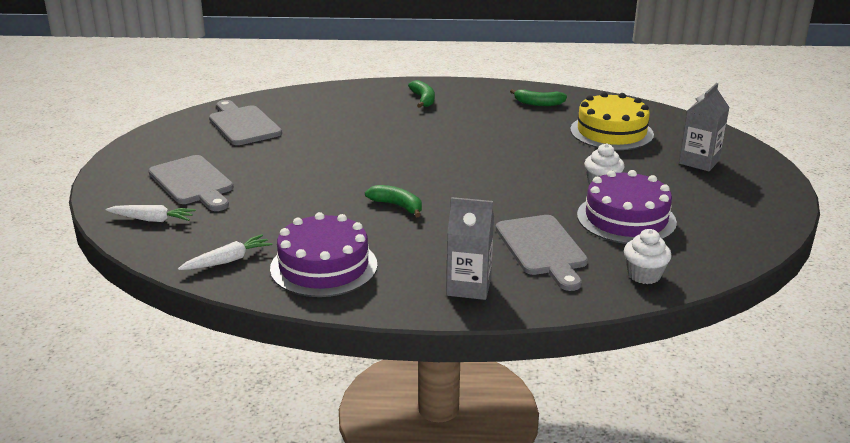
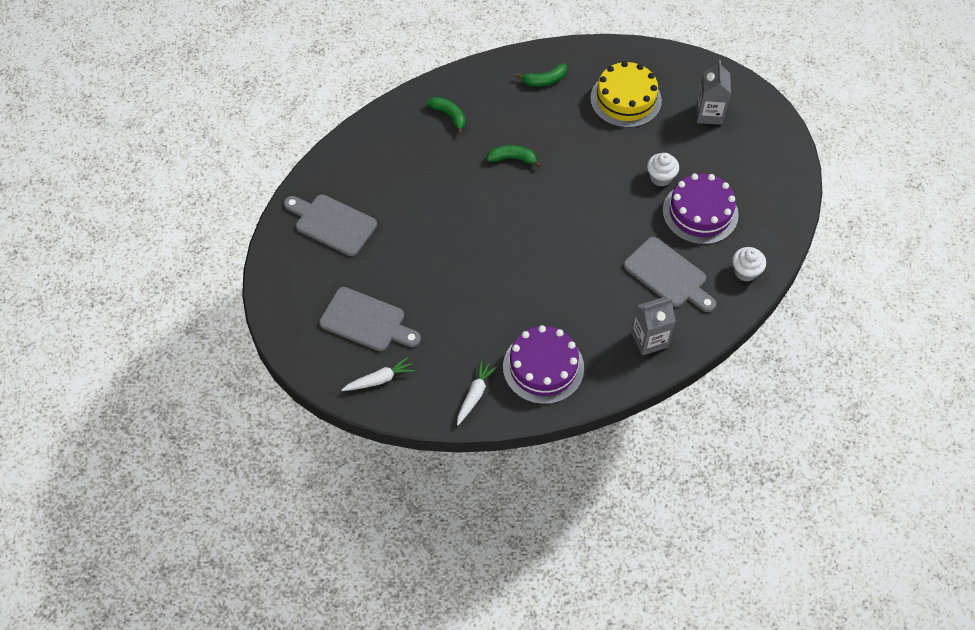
camera: 30 degrees left, 30 degrees up
green banana [365,185,422,217] -> green banana moved to [486,145,541,168]

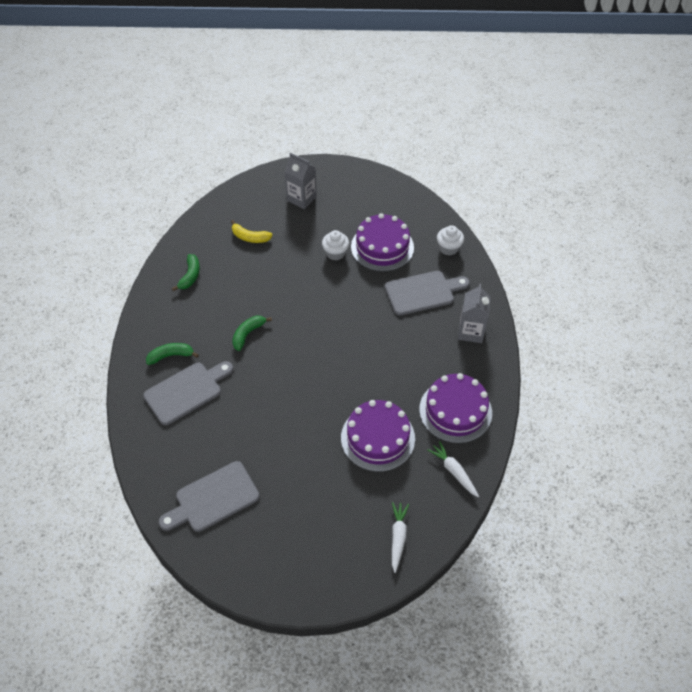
camera: 60 degrees left, 5 degrees down
grey cutting board [319,287,421,351] -> grey cutting board moved to [143,361,233,425]
yellow cake [590,61,662,128] -> yellow banana [231,220,273,243]
none -> purple cake [341,400,415,472]

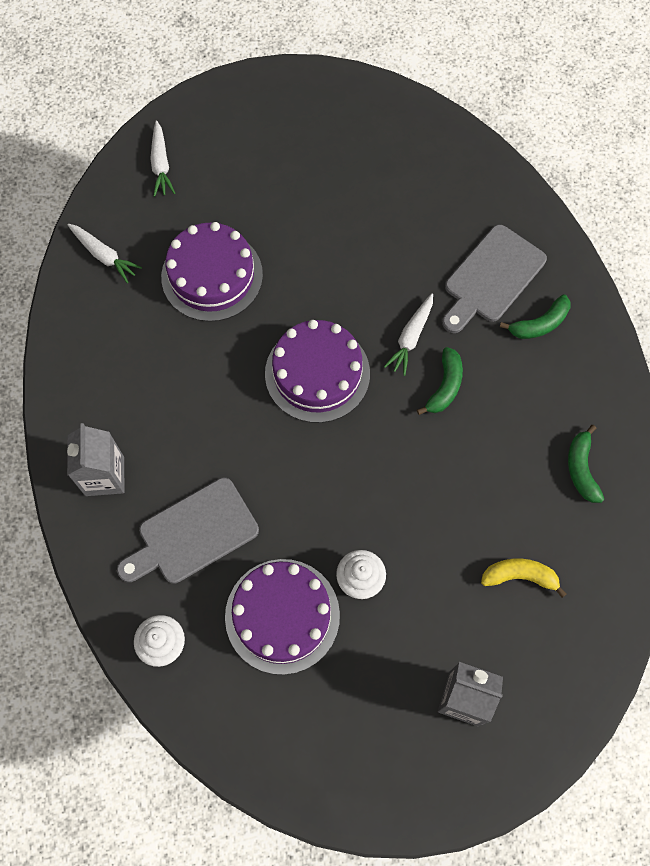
camera: 165 degrees right, 15 degrees up
grey cutting board [159,461,260,532] -> none
purple cake [419,373,492,443] -> purple cake moved to [265,320,370,423]
none -> white carrot [384,293,433,376]

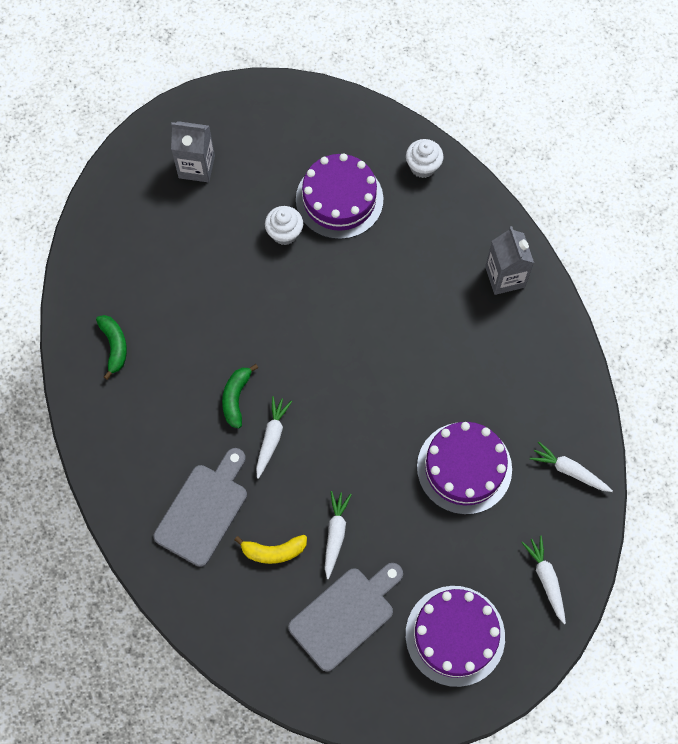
camera: 170 degrees right, 0 degrees up
grey cutting board [117,478,259,584] -> grey cutting board moved to [288,563,403,672]
purple cake [265,320,370,423] -> purple cake moved to [405,586,505,687]
yellow banana [481,558,566,598] -> yellow banana moved to [234,535,307,564]
green banana [500,294,571,339] -> none
none -> white carrot [325,491,352,579]

